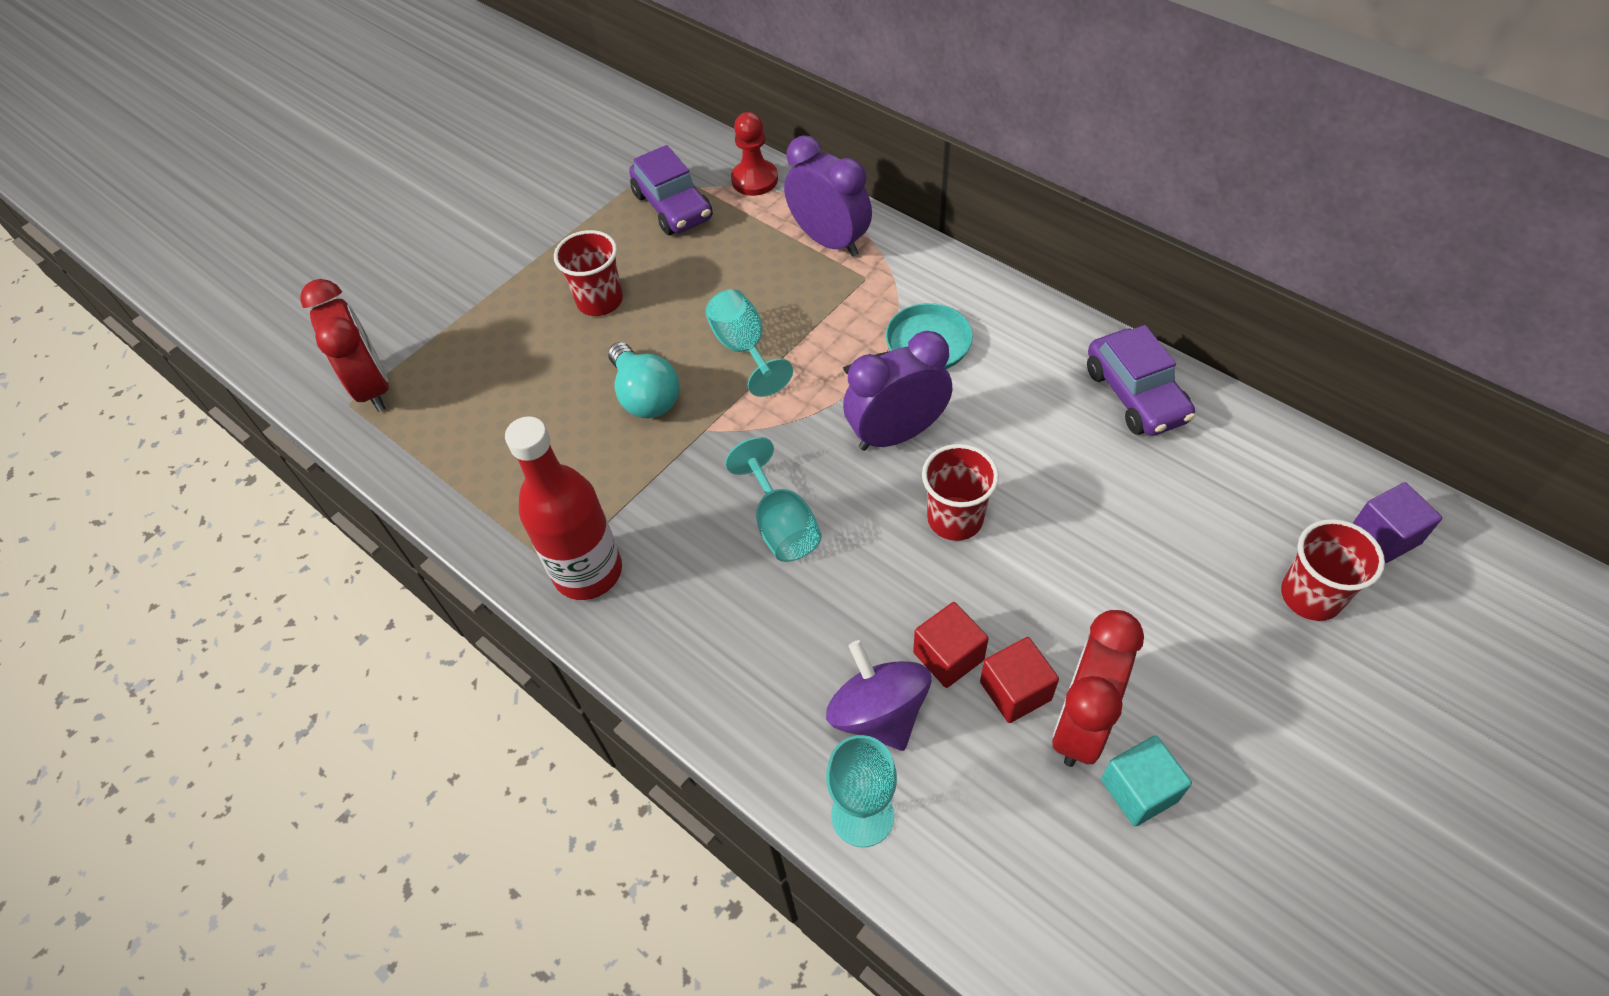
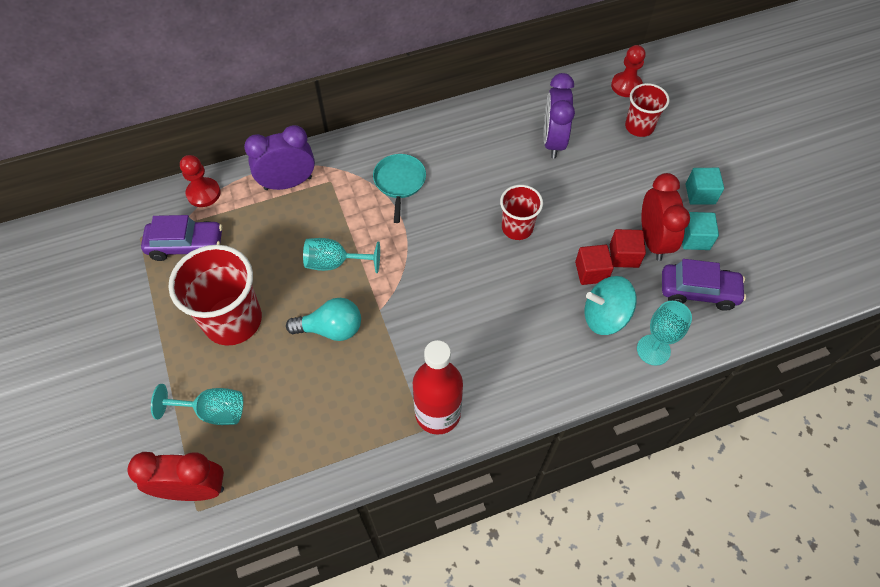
camera: 65 degrees left, 5 degrees up
red cup [554,230,623,316] -> red cup [168,245,262,346], size x1.72
turquoise goblet [725,437,822,562] -> turquoise goblet moved to [151,384,243,425]
purple spinning top [826,640,931,751] -> turquoise spinning top [585,276,637,335]
purple clock [843,331,952,451] -> purple clock moved to [544,73,575,158]
red clock [1052,610,1144,767] -> red clock turned 150 degrees counterclockwise [642,173,690,261]
purple car [1087,325,1196,436] -> purple car moved to [662,259,746,311]
purple cube [1353,482,1442,563] -> red pawn [611,45,646,97]
none -> turquoise cube [686,168,724,205]

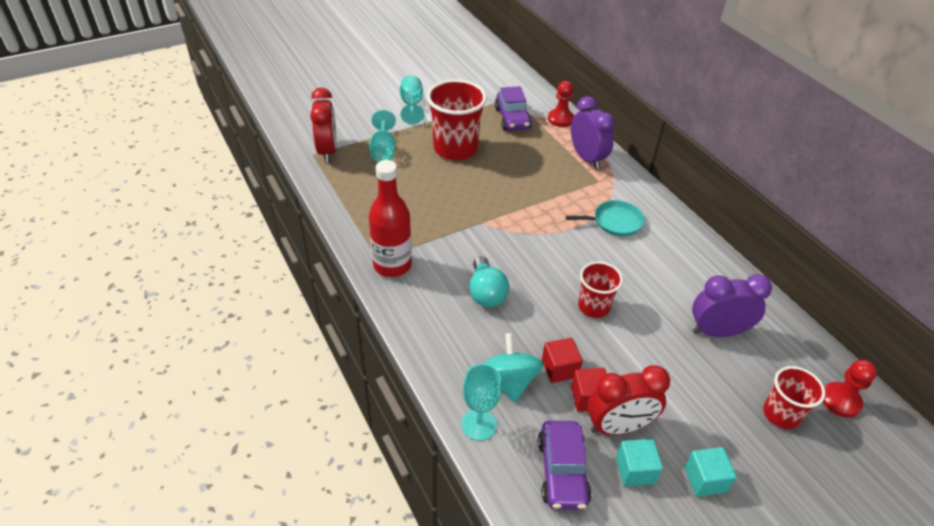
camera: 80 degrees right, 15 degrees down
turquoise light bulb [286,298,361,341] -> turquoise light bulb moved to [469,256,509,307]
turquoise goblet [303,238,380,273] -> turquoise goblet moved to [400,75,424,124]

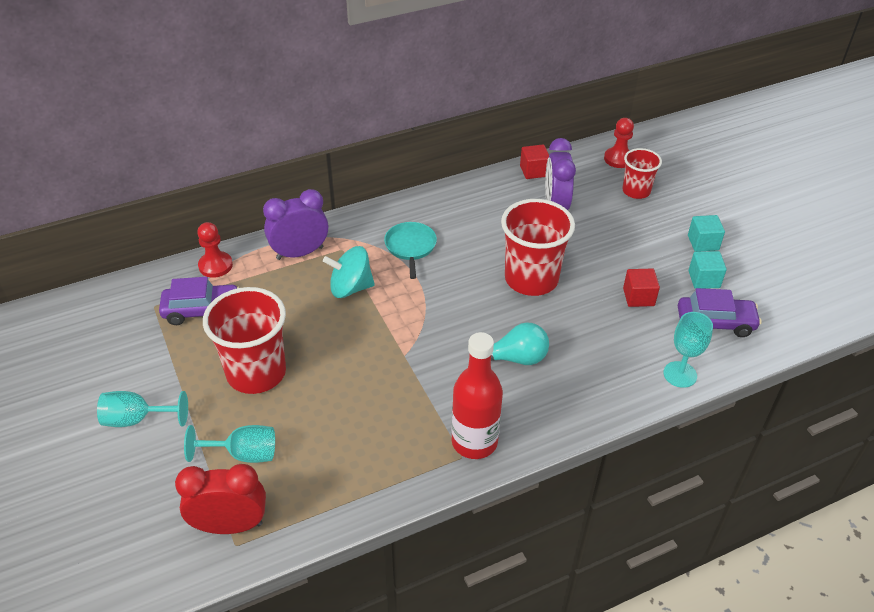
camera: 85 degrees left, 0 degrees up
turquoise spinning top [483,333,544,403] -> turquoise spinning top moved to [323,246,375,298]
red cube [542,338,583,383] -> red cube moved to [520,144,549,179]
red cup [578,262,623,318] -> red cup [501,199,575,296], size x1.72
red clock [587,365,670,435] -> none

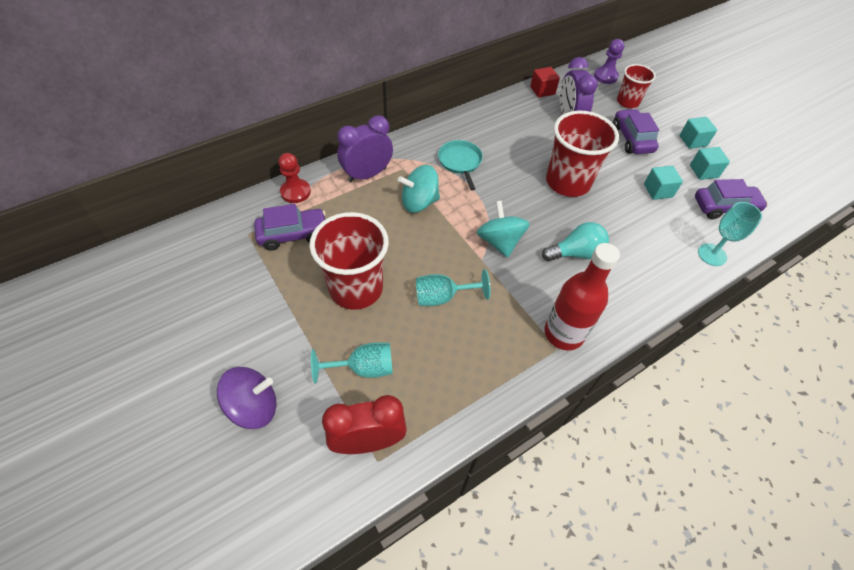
camera: 10 degrees left, 10 degrees up
turquoise goblet [97,391,188,427] -> turquoise goblet moved to [416,269,491,306]
red pawn [604,118,634,168] -> purple pawn [594,39,624,84]
red cube [623,268,660,307] -> turquoise cube [644,166,683,200]
none -> purple spinning top [217,367,277,429]
none -> turquoise spinning top [477,200,530,258]
none -> purple car [613,109,659,154]

